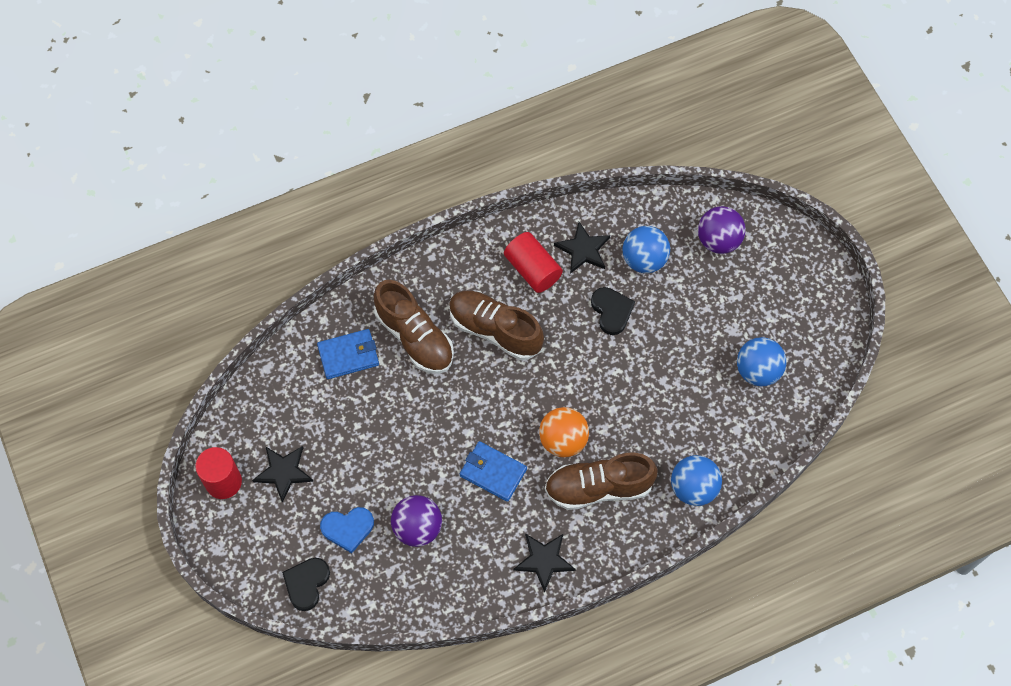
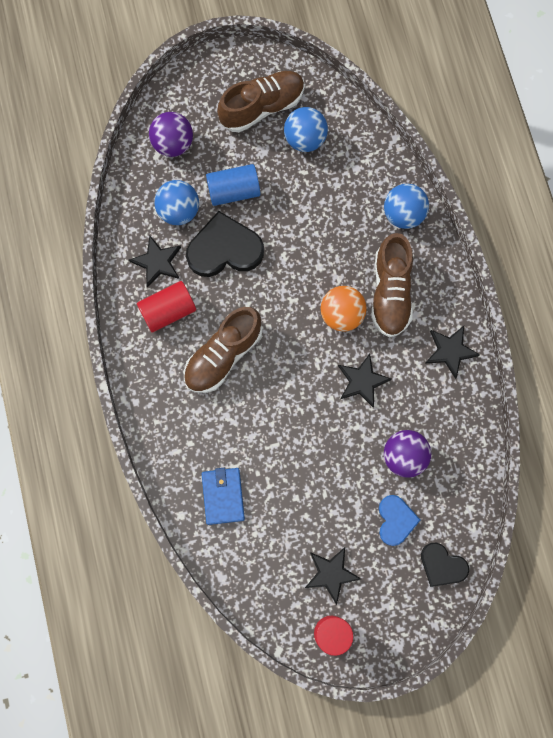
camera: 80 degrees left, 10 degrees up
brown shoe [374,280,454,374] -> brown shoe moved to [217,71,305,132]
blue wallet [460,441,527,502] -> black star [338,354,392,408]
black heart [591,287,635,335] -> black heart [186,211,264,277], size x1.66
none -> blue cylinder [206,164,260,206]

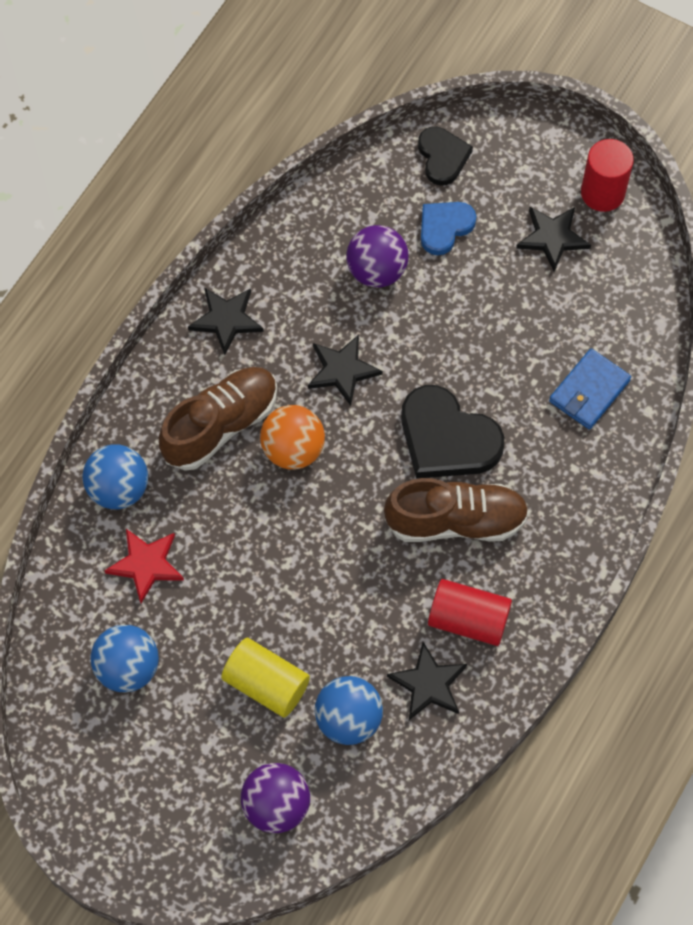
camera: 135 degrees left, 10 degrees down
black heart [186,211,264,277] -> black heart moved to [401,385,504,479]
blue cylinder [206,164,260,206] -> yellow cylinder [221,638,310,718]
brown shoe [217,71,305,132] -> none
none -> red star [105,529,184,603]

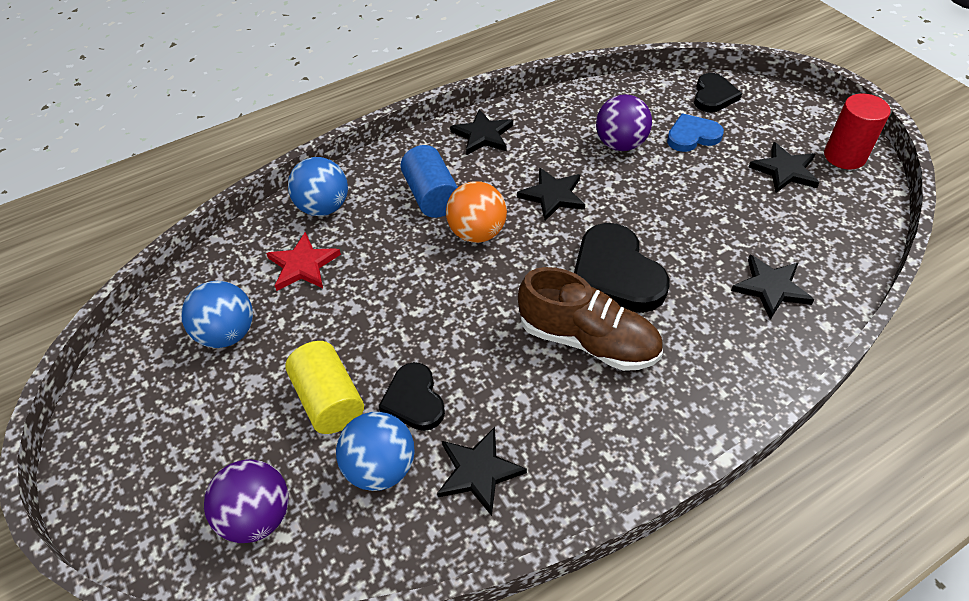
camera: 30 degrees right, 15 degrees down
brown shoe [159,367,277,471] -> blue cylinder [400,145,458,218]
red cylinder [428,579,512,646] -> none
blue wallet [549,348,631,429] -> black star [731,255,814,320]
none -> black heart [379,362,445,431]

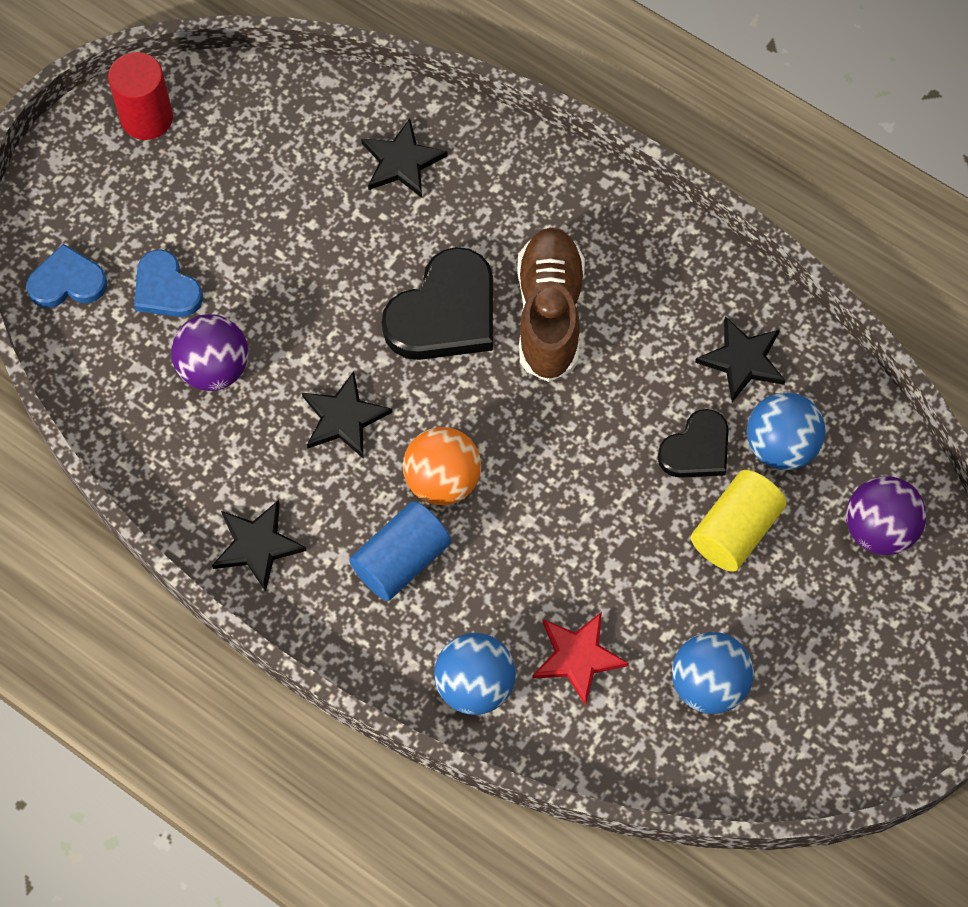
camera: 115 degrees left, 15 degrees up
black heart [694,73,742,112] -> blue heart [26,244,107,308]
black star [749,142,820,193] -> none

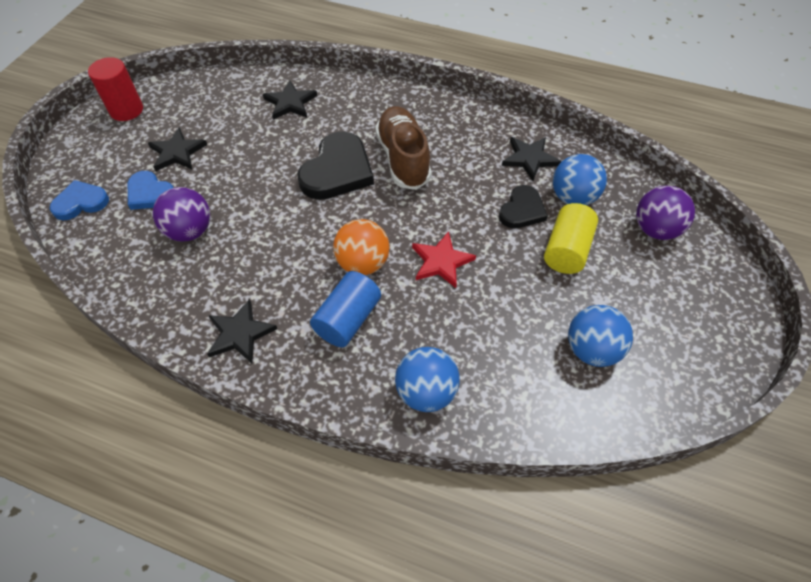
camera: 15 degrees left, 10 degrees down
black star [302,371,392,459] -> black star moved to [148,127,207,171]
red star [532,612,629,706] -> red star moved to [412,231,476,288]

